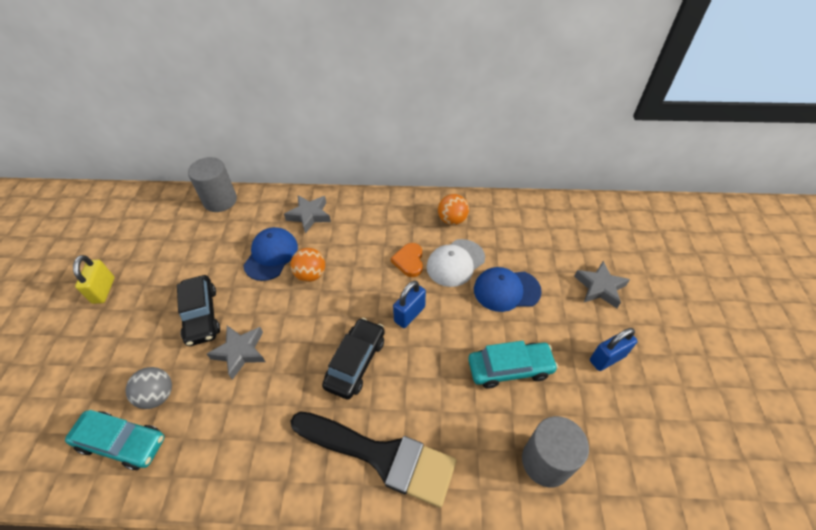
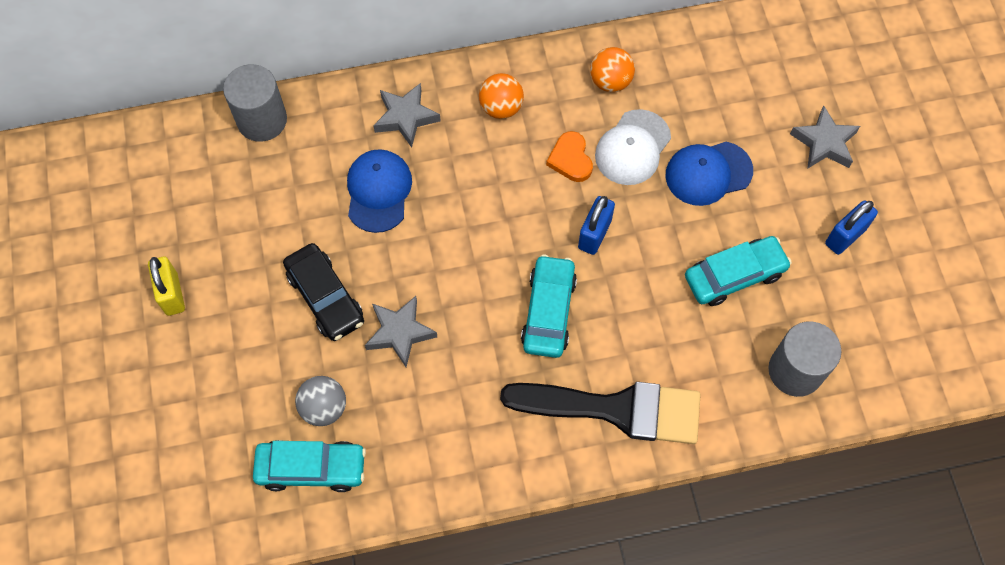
camera: 15 degrees left, 15 degrees up
orange ball [290,248,325,282] -> orange ball moved to [479,73,524,119]
black car [322,318,385,400] -> turquoise car [521,255,577,358]

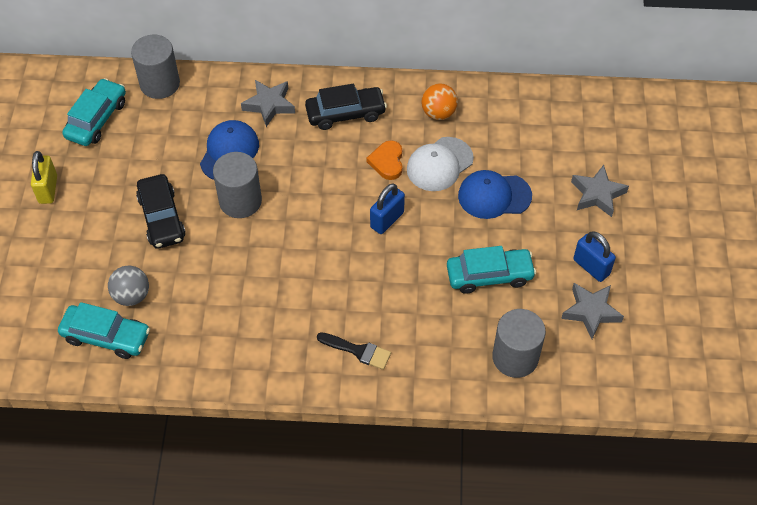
camera: 15 degrees right, 10 degrees down
grey star [365,296,437,367] -> grey star moved to [561,283,624,339]
orange ball [479,73,524,119] -> black car [305,84,387,130]
black brush [500,382,700,444] -> black brush [317,332,391,370], size x0.46
turquoise car [521,255,577,358] -> turquoise car moved to [62,78,126,146]
blue padlock [825,201,878,255] -> blue padlock turned 75 degrees clockwise [573,231,616,282]
none -> grey cylinder [213,152,262,218]

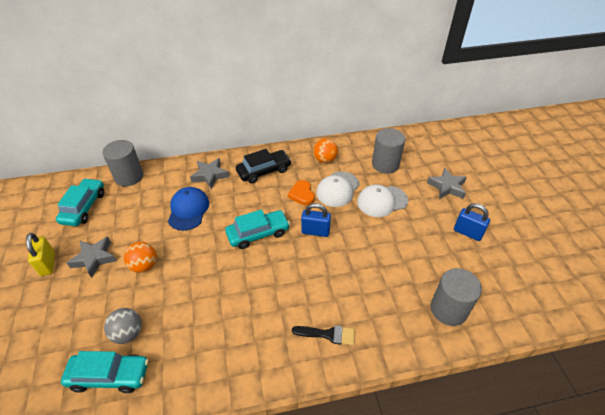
camera: 15 degrees left, 10 degrees down
black car [136,174,186,249] -> orange ball [124,242,157,273]
grey cylinder [213,152,262,218] -> grey cylinder moved to [372,128,405,174]
blue padlock [370,183,405,234] -> blue padlock turned 75 degrees clockwise [301,203,331,237]
turquoise car [447,246,536,294] -> turquoise car moved to [225,209,290,249]
blue cap [458,170,532,219] -> white cap [357,184,408,217]
grey star [561,283,624,339] -> grey star moved to [67,237,117,278]

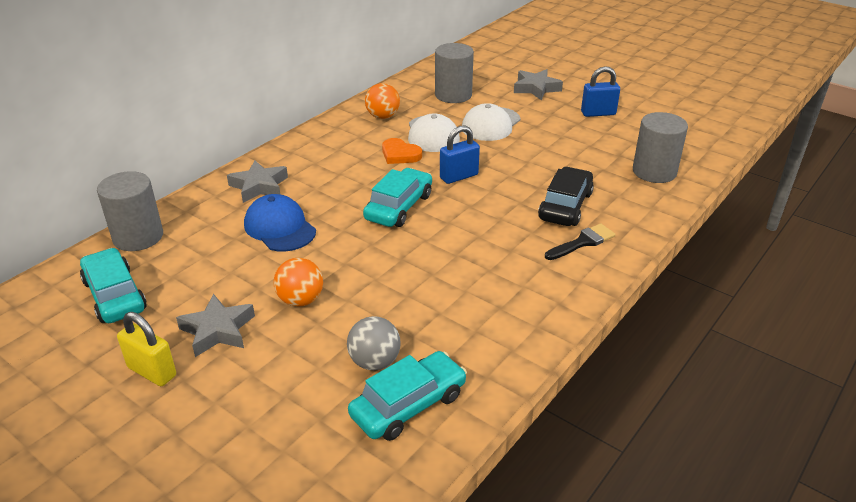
camera: 40 degrees left, 10 degrees down
black car [236,149,292,183] -> black car moved to [538,167,594,226]

